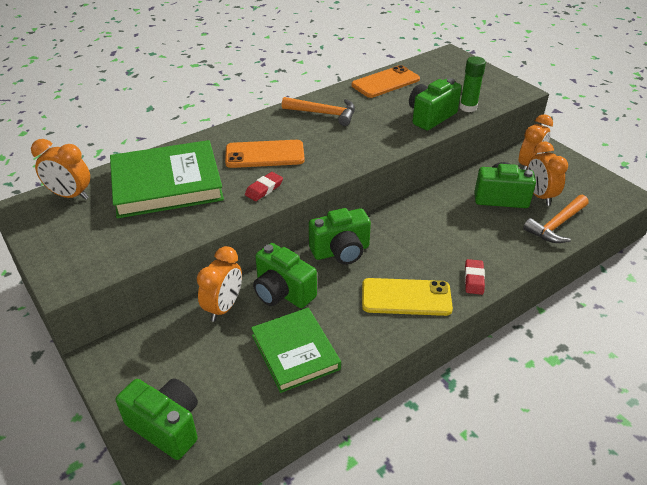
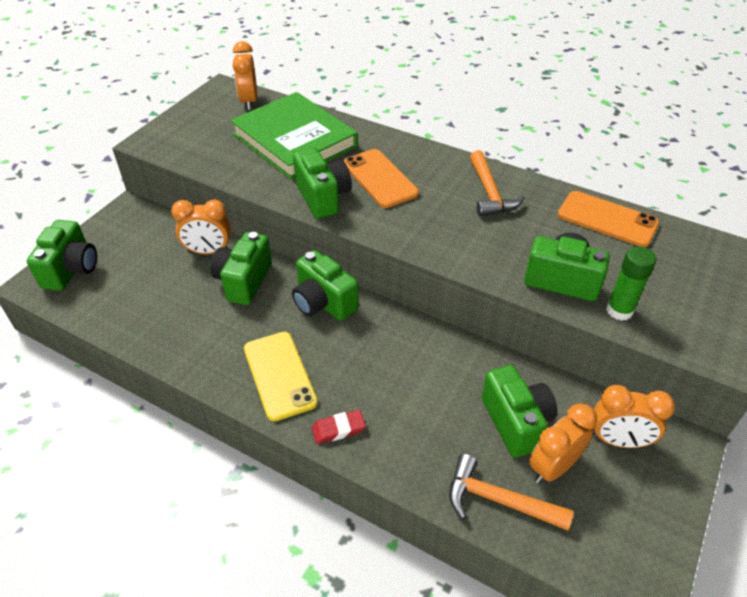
camera: 65 degrees right, 5 degrees up
red eraser [245,172,283,201] -> green camera [293,148,352,219]
green book [251,308,341,393] -> none

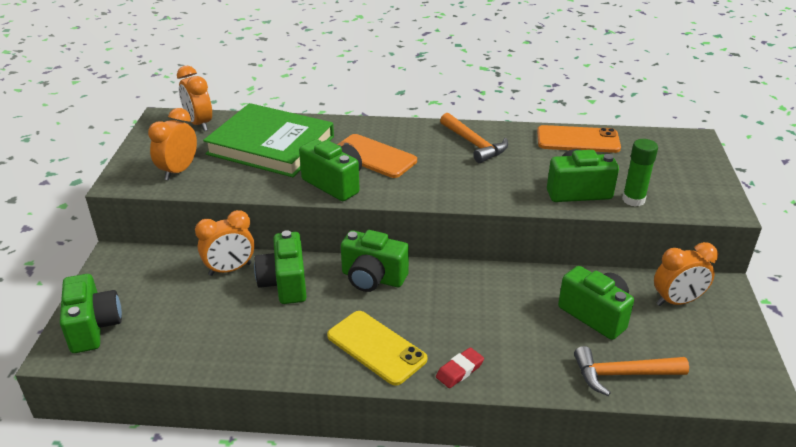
camera: 25 degrees left, 10 degrees down
orange clock [529,404,597,484] -> orange clock moved to [148,108,197,180]

